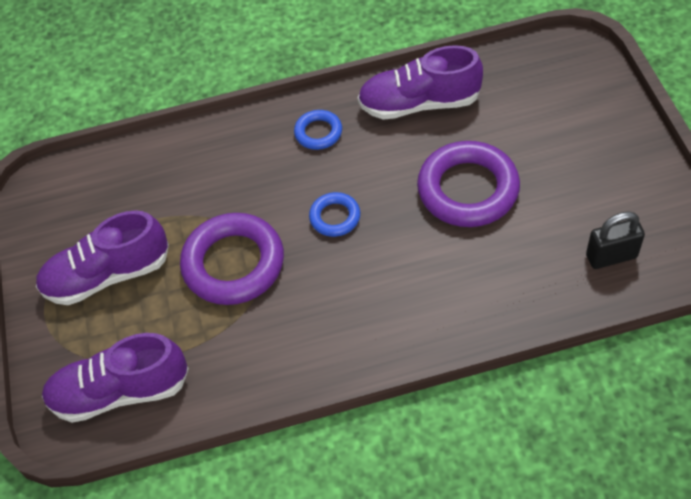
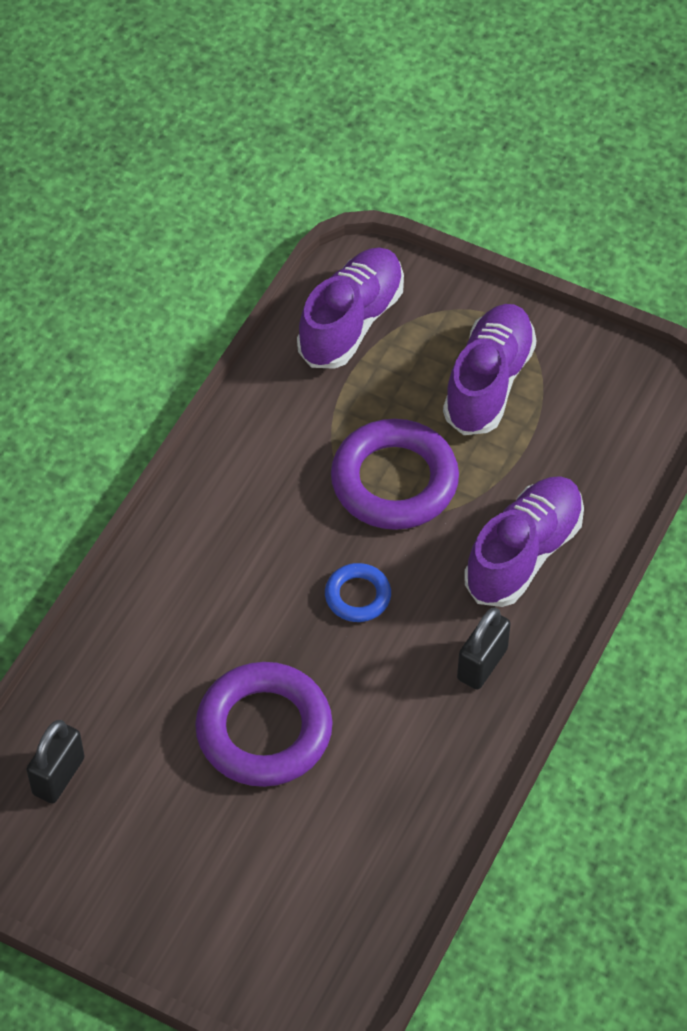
camera: 125 degrees right, 0 degrees up
blue ring [294,110,342,150] -> black padlock [457,607,511,690]
purple shoe [358,45,483,120] -> purple shoe moved to [464,476,584,607]

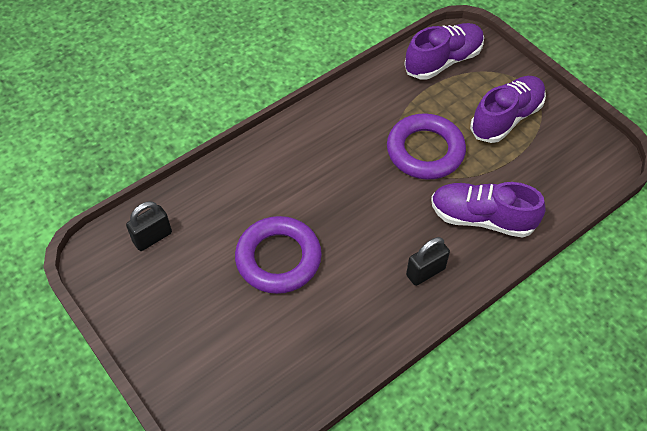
camera: 25 degrees right, 0 degrees up
blue ring [325,563,391,622] -> none
purple shoe [464,476,584,607] -> purple shoe turned 135 degrees counterclockwise [431,182,546,238]

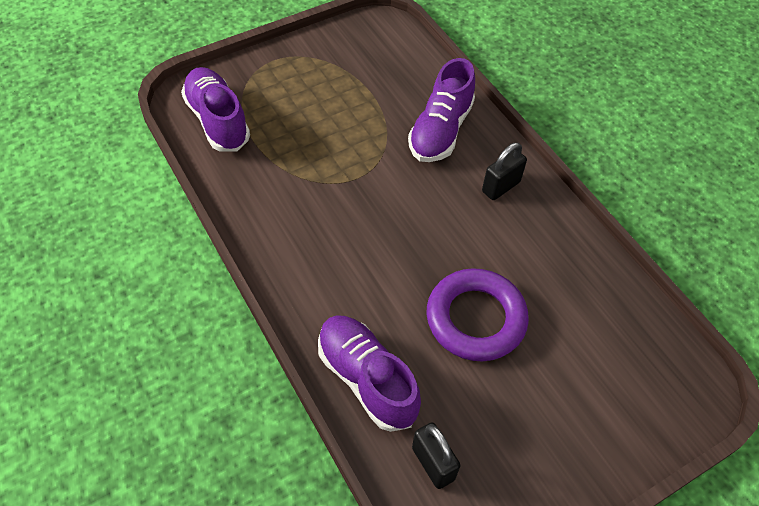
camera: 85 degrees left, 0 degrees up
purple ring [387,113,466,180] -> none
black padlock [406,237,450,286] -> black padlock turned 75 degrees clockwise [482,143,527,200]
purple shoe [470,76,546,143] -> purple shoe moved to [318,315,421,432]

